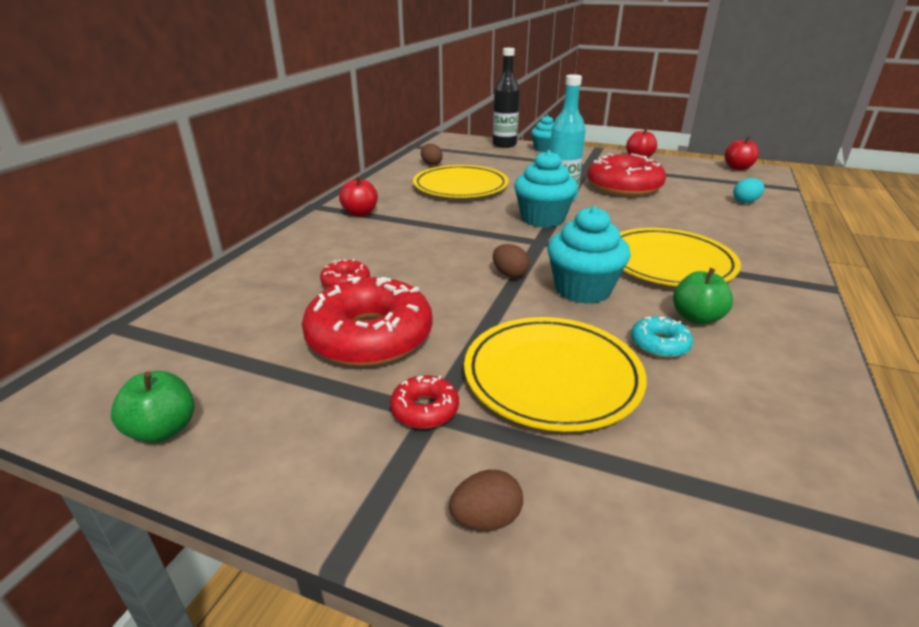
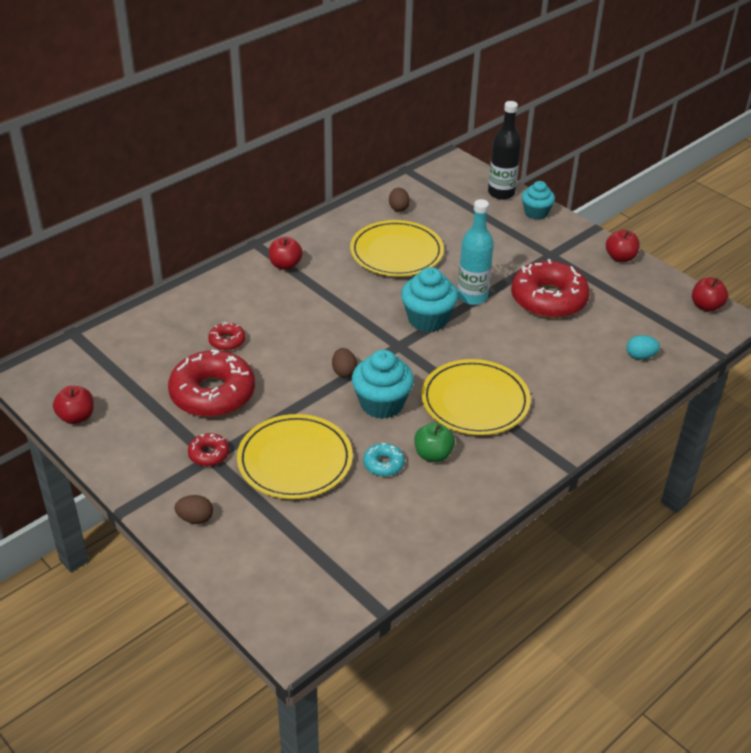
camera: 25 degrees right, 10 degrees up
green apple [111,371,194,443] -> red apple [53,386,94,424]

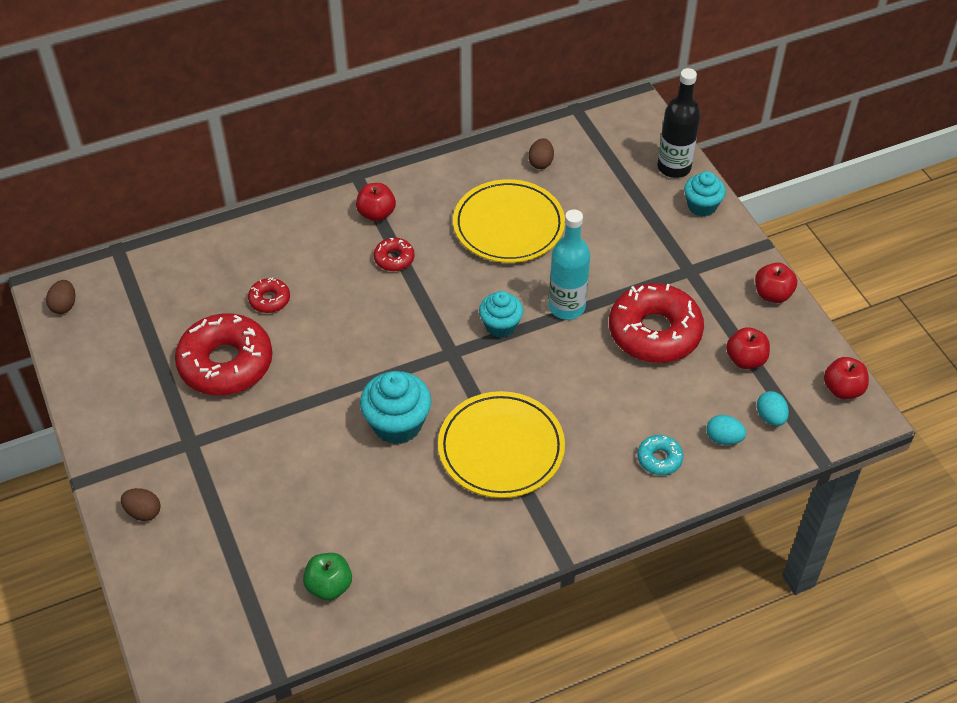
camera: 20 degrees right, 10 degrees up
red apple [53,386,94,424] -> red apple moved to [726,327,770,369]
red donut [188,433,229,466] -> red donut moved to [374,238,415,271]
yellow plate [237,414,353,499] -> none
brown egg [332,348,357,378] -> brown egg moved to [46,280,76,314]
turquoise donut [363,443,405,476] -> turquoise donut moved to [637,435,683,475]
turquoise cupcake [401,267,458,332] -> turquoise cupcake [479,291,523,338], size x0.66
green apple [414,422,455,462] -> green apple moved to [303,553,352,601]
none -> turquoise egg [757,391,789,426]

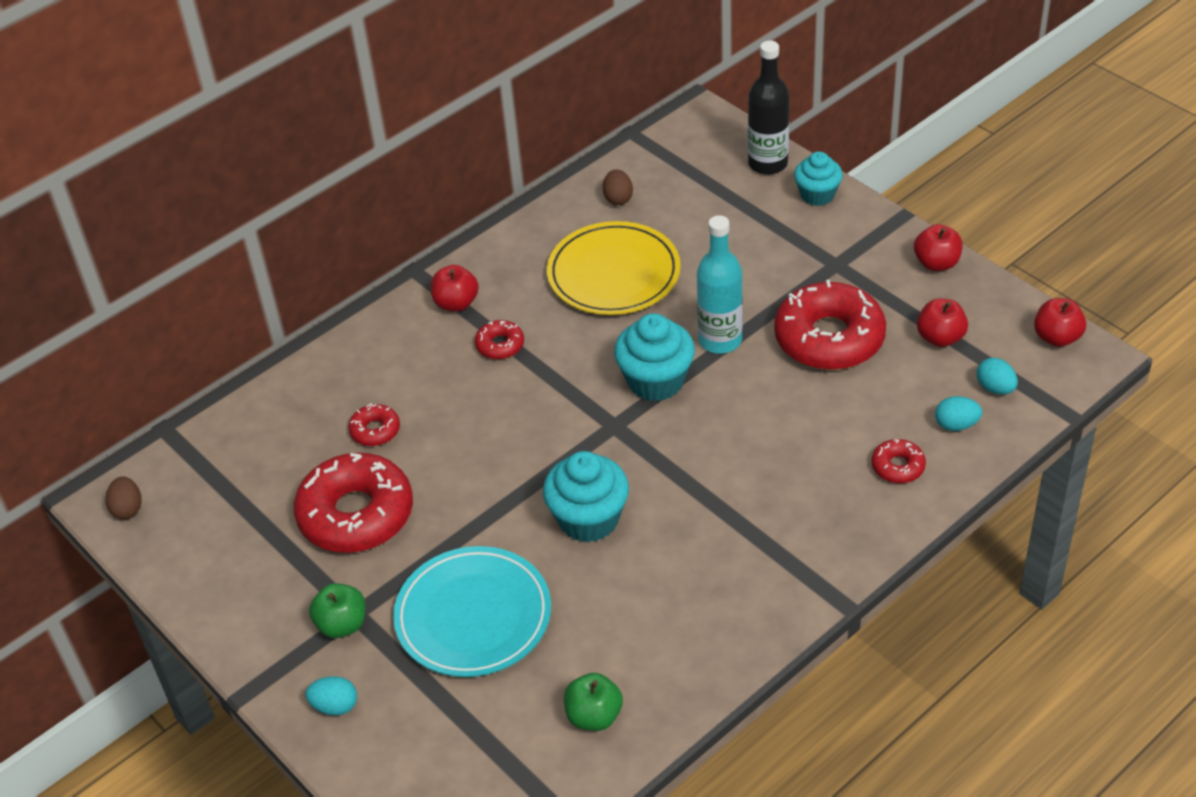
camera: 15 degrees left, 5 degrees down
brown egg [121,488,161,521] -> turquoise egg [306,676,357,715]
yellow plate [438,391,565,498] -> none
turquoise cupcake [479,291,523,338] -> turquoise cupcake [614,314,695,402], size x1.51
turquoise donut [637,435,683,475] -> red donut [872,439,926,483]
none -> green apple [309,583,366,638]
none -> turquoise plate [393,546,551,677]

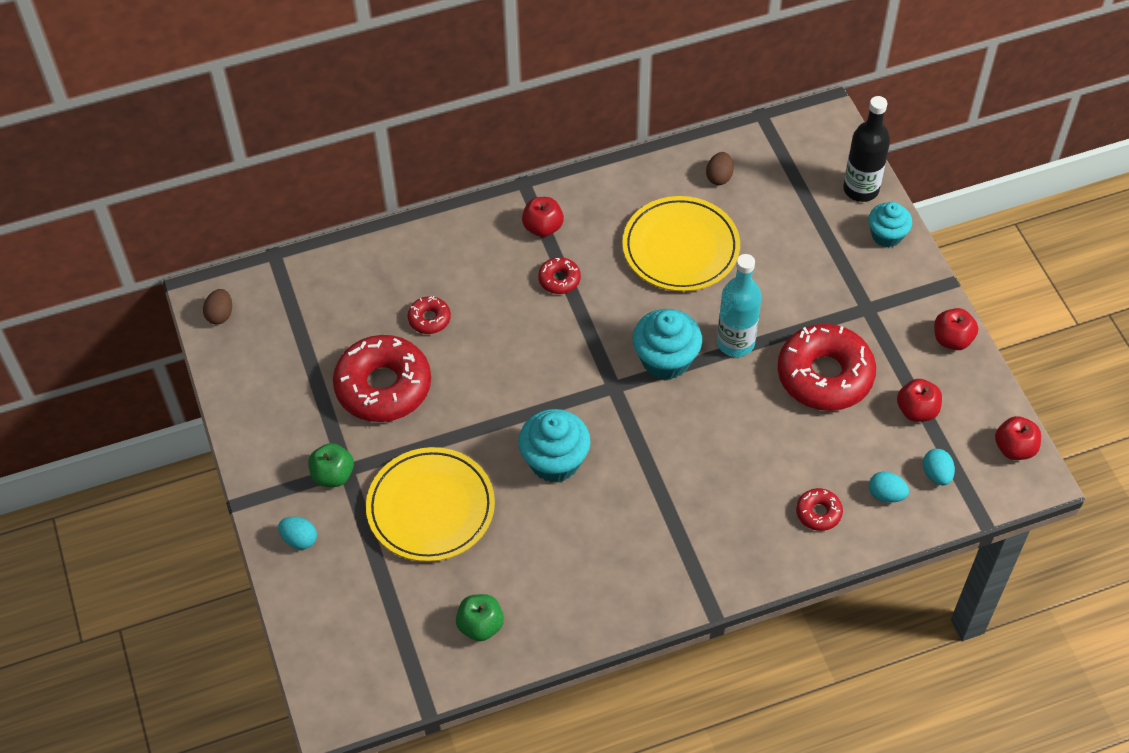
camera: 20 degrees right, 10 degrees up
turquoise plate [393,546,551,677] -> yellow plate [366,447,495,562]

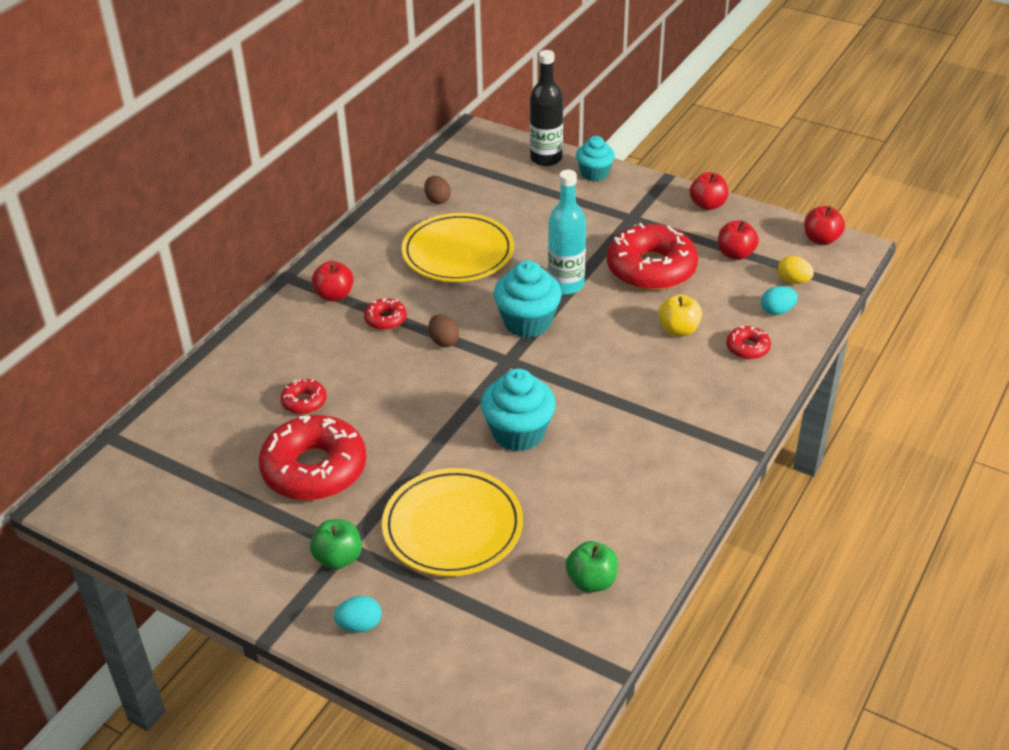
camera: 40 degrees left, 15 degrees down
brown egg [203,289,232,325] -> brown egg moved to [428,315,459,347]
turquoise egg [923,449,955,485] -> yellow egg [778,256,814,284]
none -> yellow apple [658,294,702,336]

